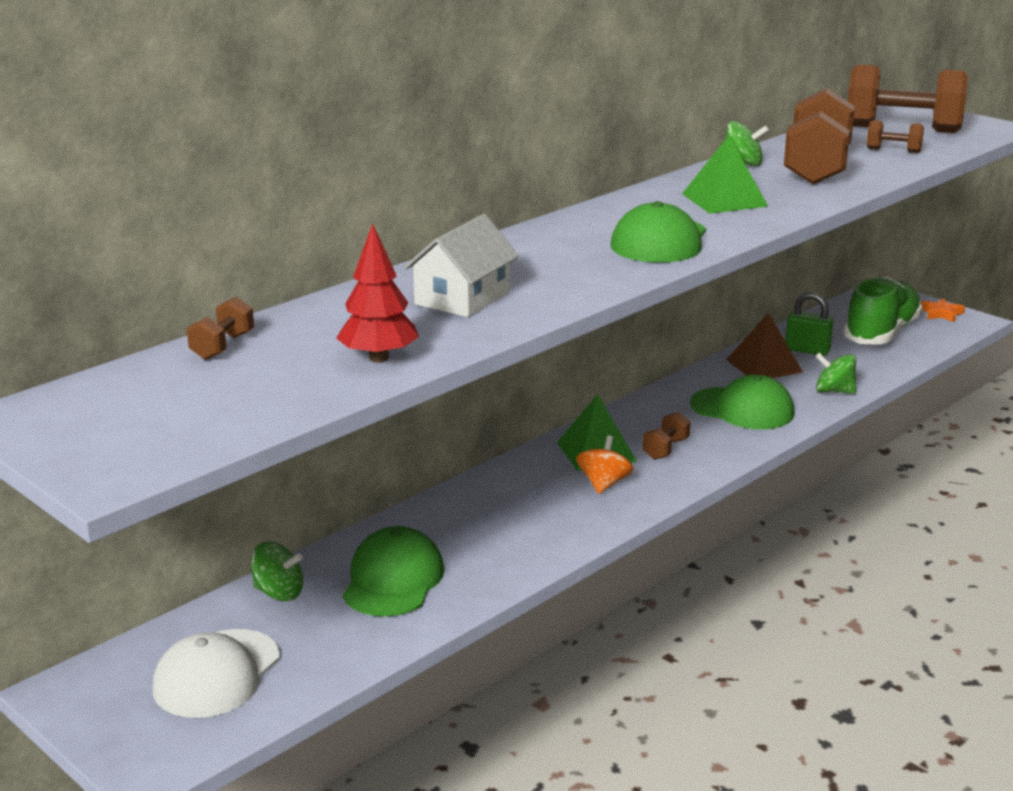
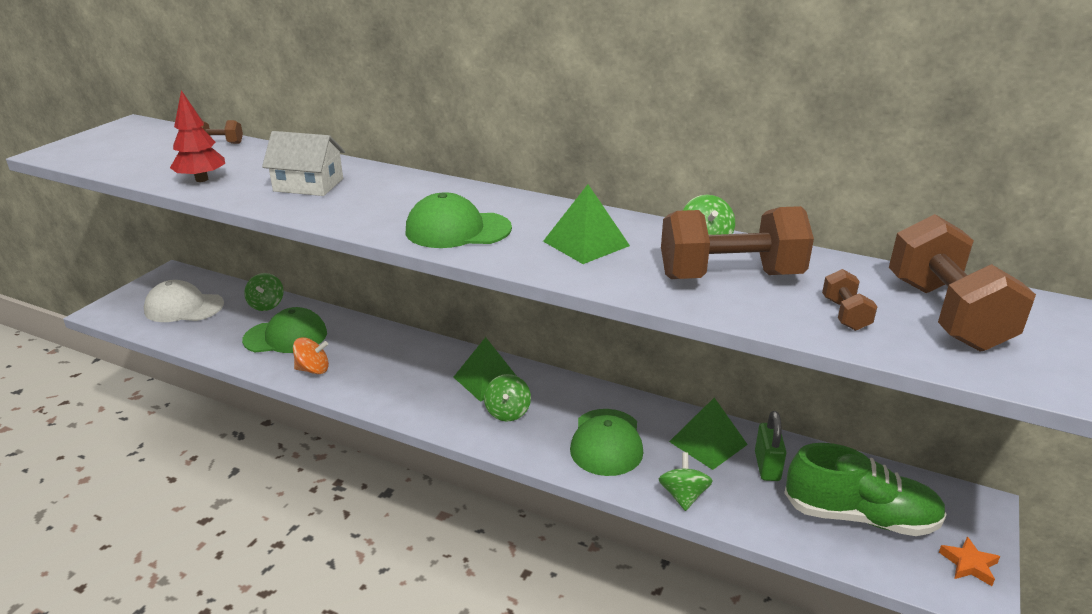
camera: 70 degrees right, 5 degrees up
orange spinning top [576,436,633,494] -> orange spinning top moved to [293,337,329,374]
brown dumbbell [642,412,691,460] -> green spinning top [484,374,531,421]
brown pyramid [726,313,803,378] -> green pyramid [669,398,748,470]

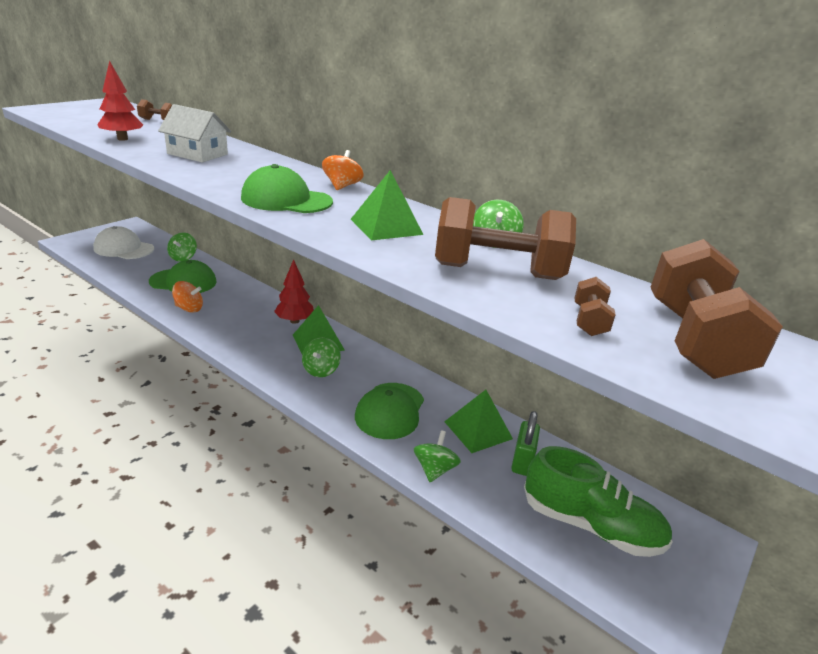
camera: 10 degrees right, 0 degrees up
orange star [939,536,1000,586] -> none
none -> red tree [274,259,314,324]
none -> orange spinning top [322,150,364,190]

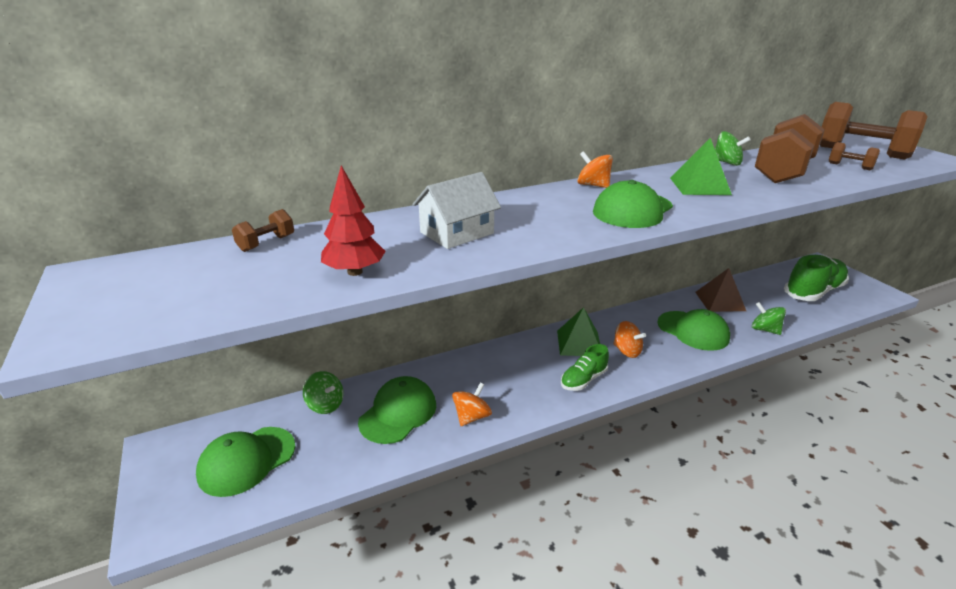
camera: 60 degrees left, 0 degrees up
white cap [93,226,154,259] -> green cap [196,427,295,497]
red tree [274,259,314,324] -> none
green spinning top [302,338,341,377] -> orange spinning top [613,321,646,358]
green pyramid [444,390,513,453] -> brown pyramid [695,268,746,312]
green padlock [511,411,540,476] -> none
none -> green shoe [561,344,609,391]

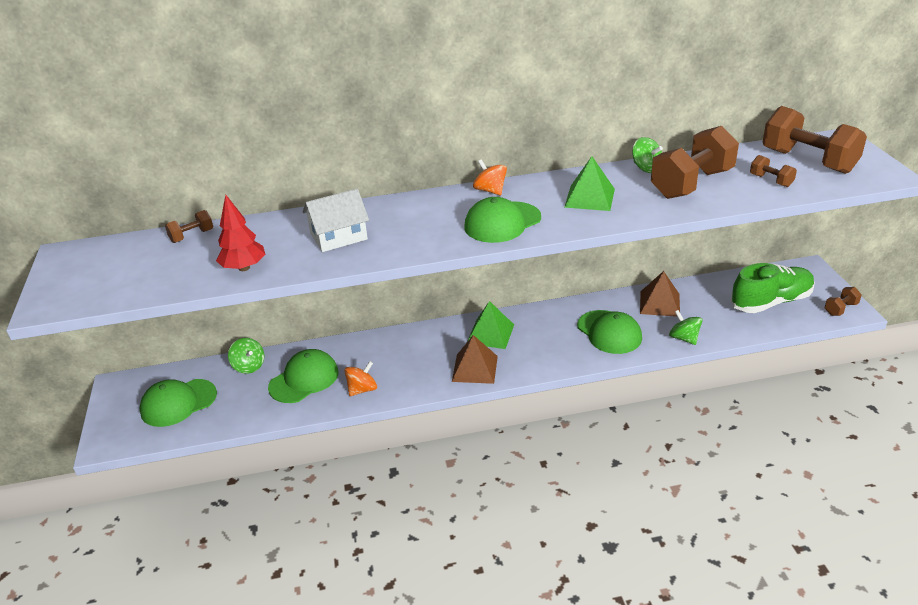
camera: 15 degrees right, 5 degrees up
green shoe [561,344,609,391] -> brown pyramid [452,335,498,384]
orange spinning top [613,321,646,358] -> none
none -> brown dumbbell [825,287,862,316]

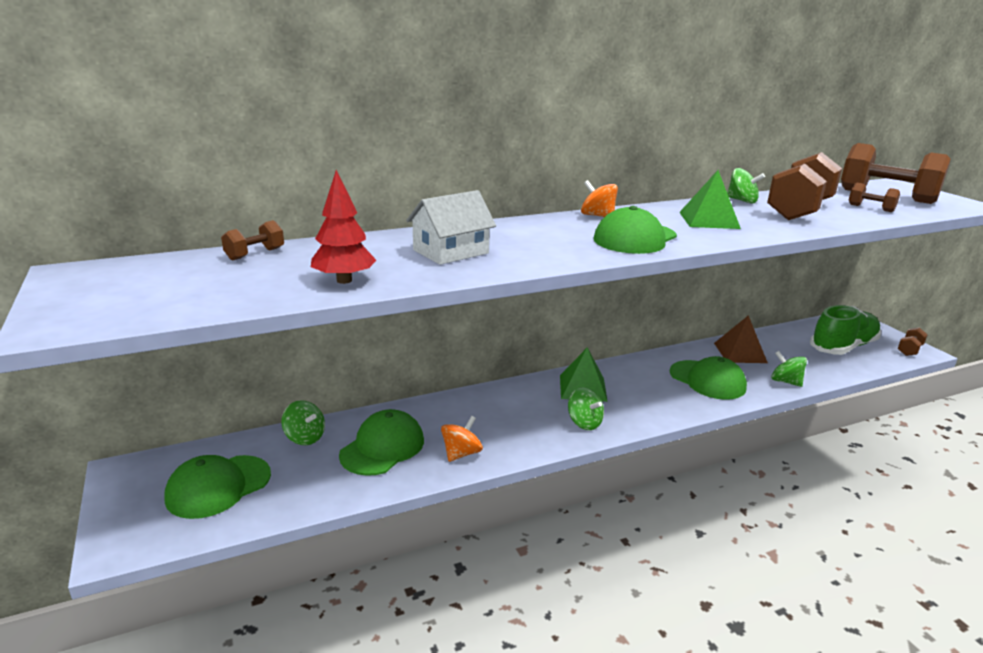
camera: 15 degrees left, 10 degrees down
brown pyramid [452,335,498,384] -> green spinning top [568,387,604,430]

